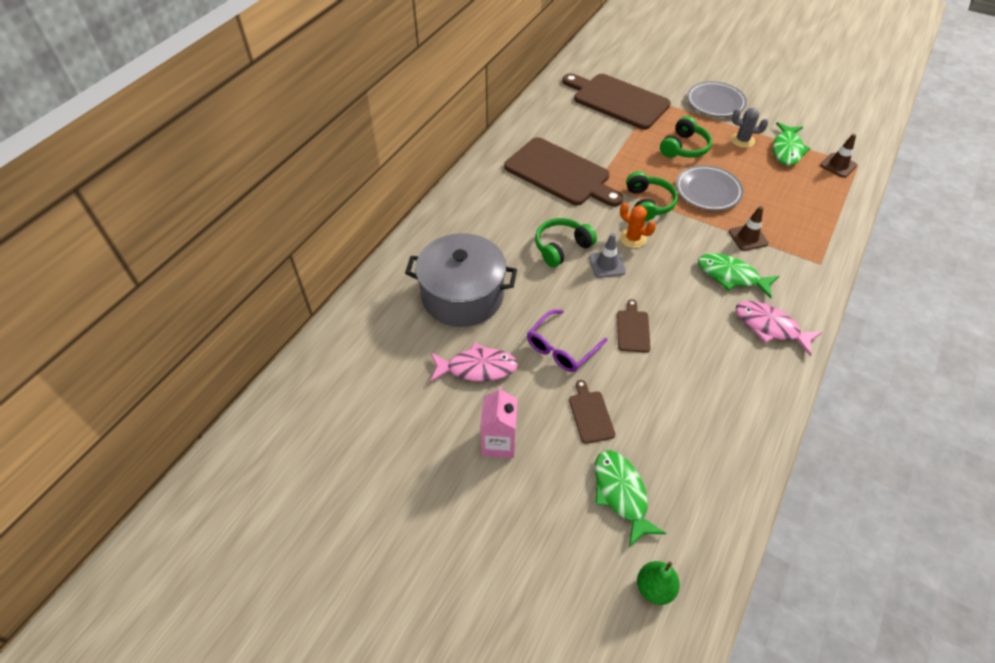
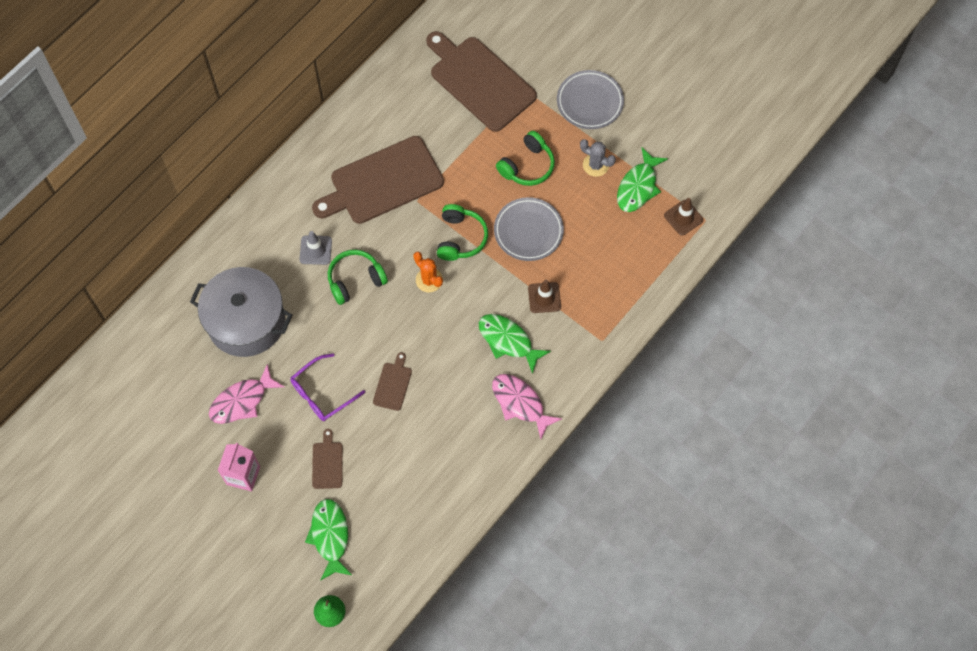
camera: 10 degrees right, 15 degrees up
pink fish [430,343,518,382] -> pink fish turned 135 degrees clockwise [209,364,284,424]
brown cutting board [504,137,623,207] -> brown cutting board turned 105 degrees clockwise [312,136,444,224]
grey traffic cone [589,233,626,278] -> grey traffic cone moved to [300,231,332,265]

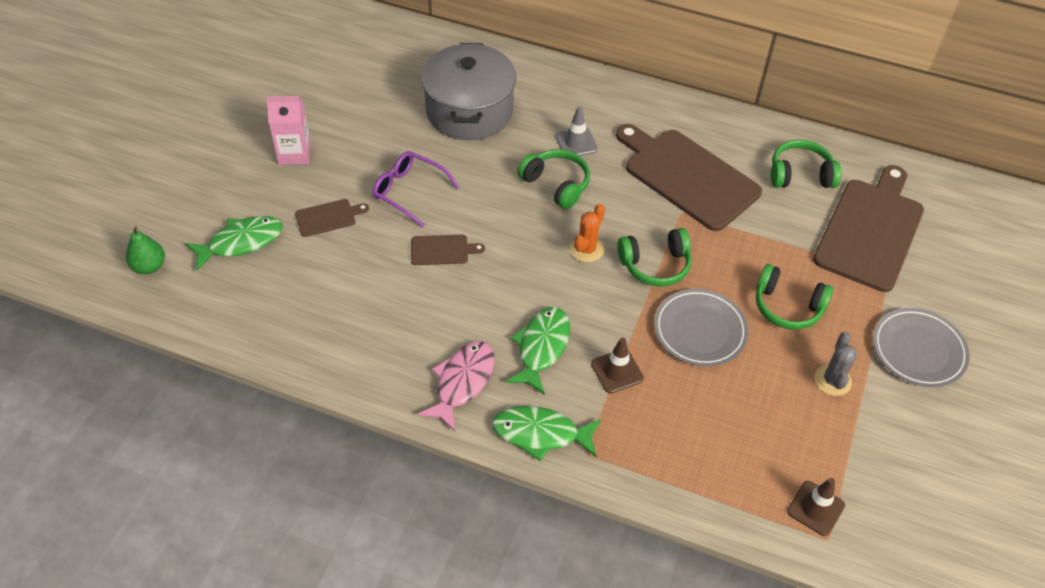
camera: 70 degrees right, 15 degrees down
pink fish [209,364,284,424] -> none
green fish [617,148,668,212] -> green fish moved to [492,406,601,461]
none -> green headphones [771,140,841,188]

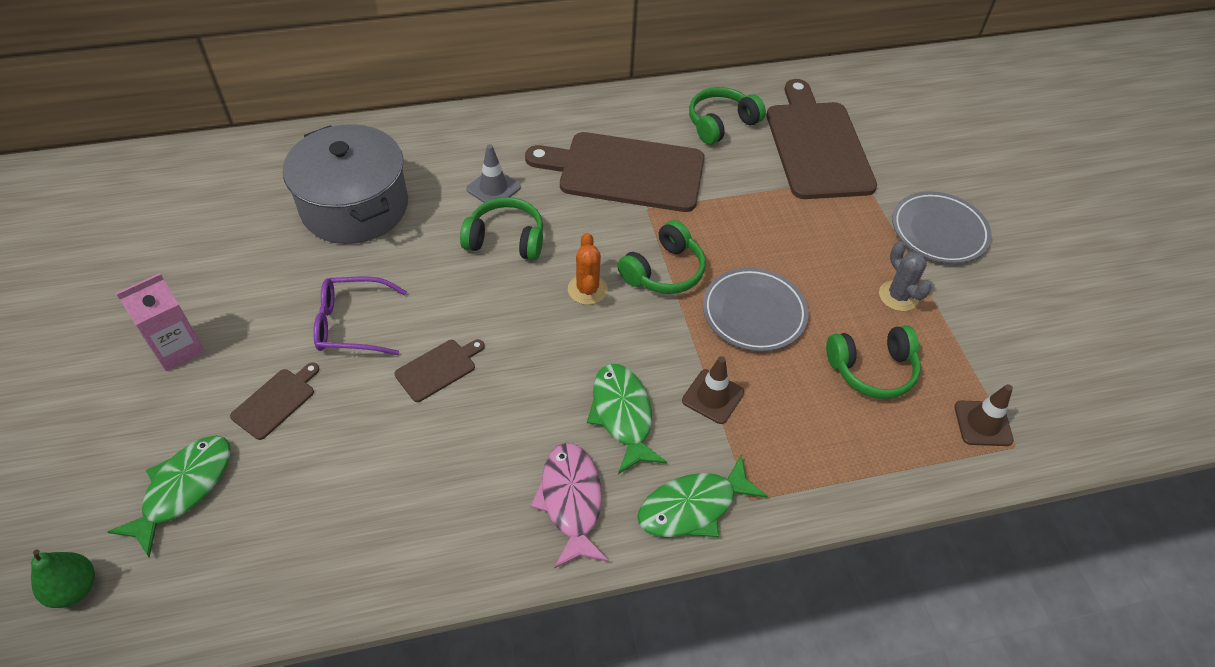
camera: 35 degrees left, 0 degrees up
green headphones [756,264,833,330] -> green headphones moved to [826,325,921,399]

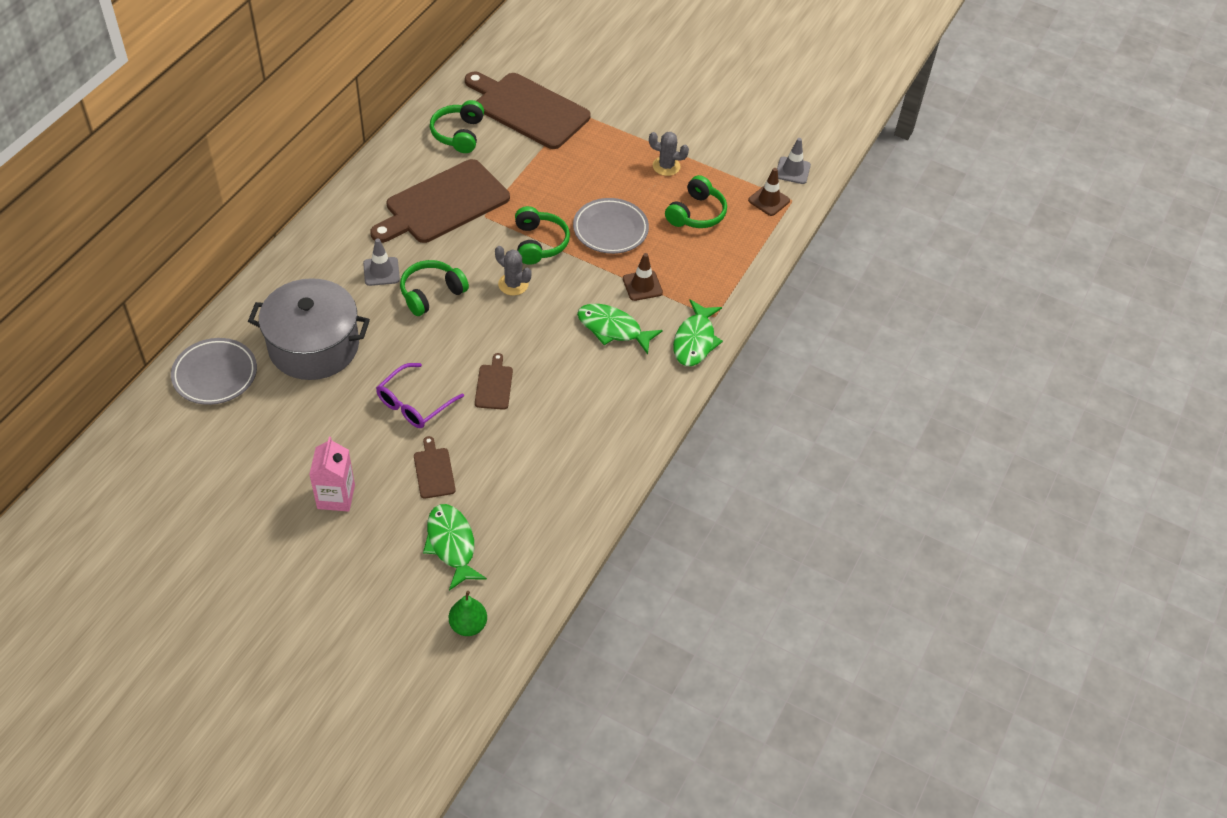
camera: 50 degrees left, 0 degrees up
pink fish [530,443,609,568] -> none
orange cactus [568,233,608,305] -> grey cactus [495,246,532,296]
grey plate [892,191,992,264] -> grey plate moved to [171,338,257,405]
none -> grey traffic cone [777,138,811,184]

